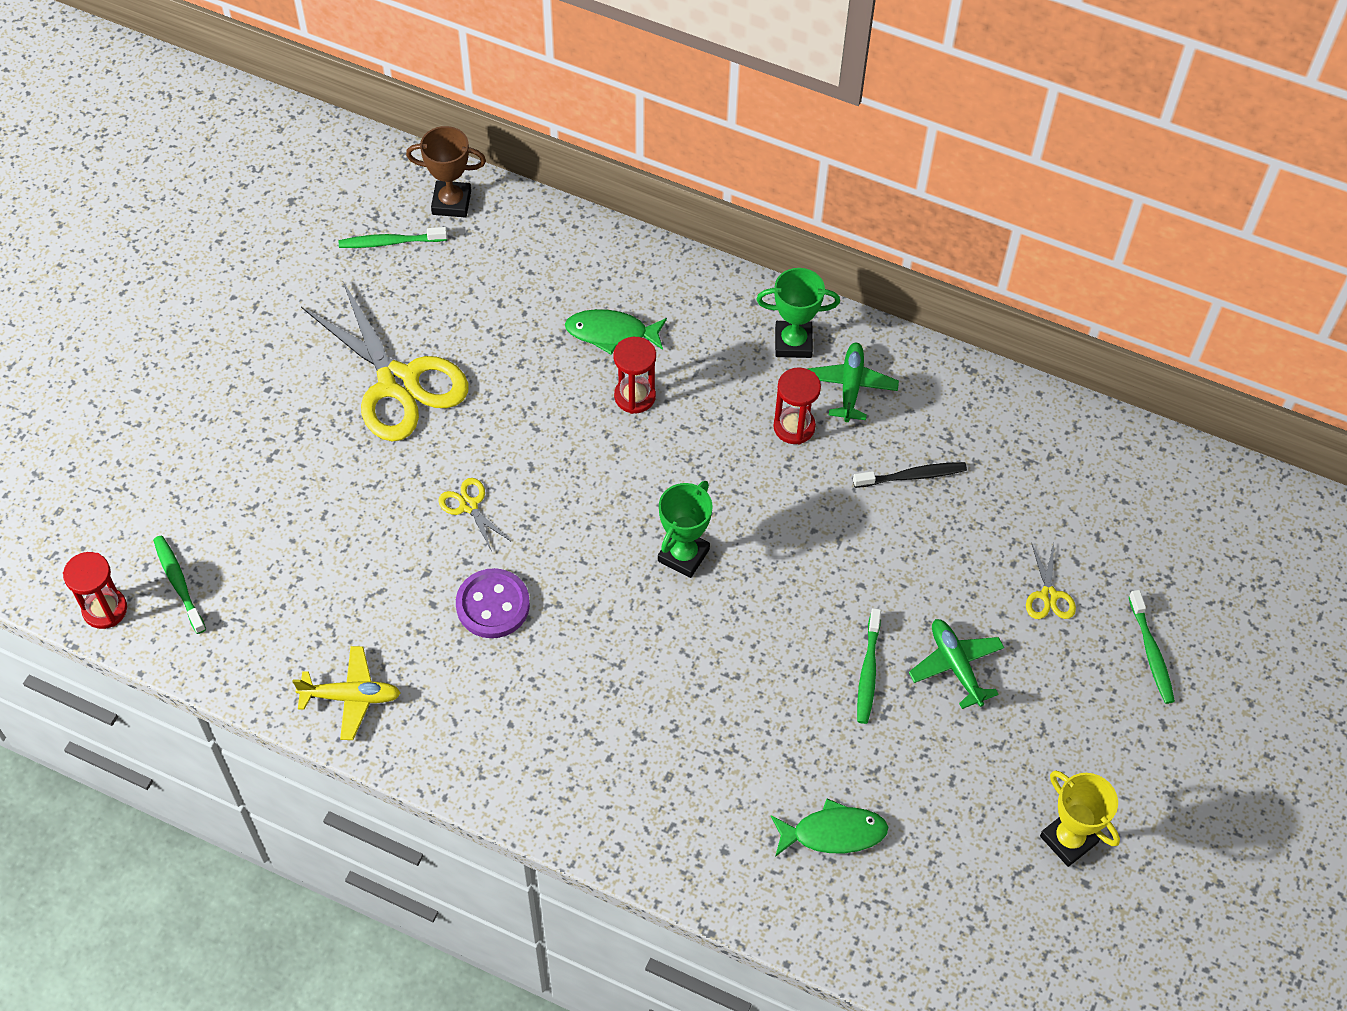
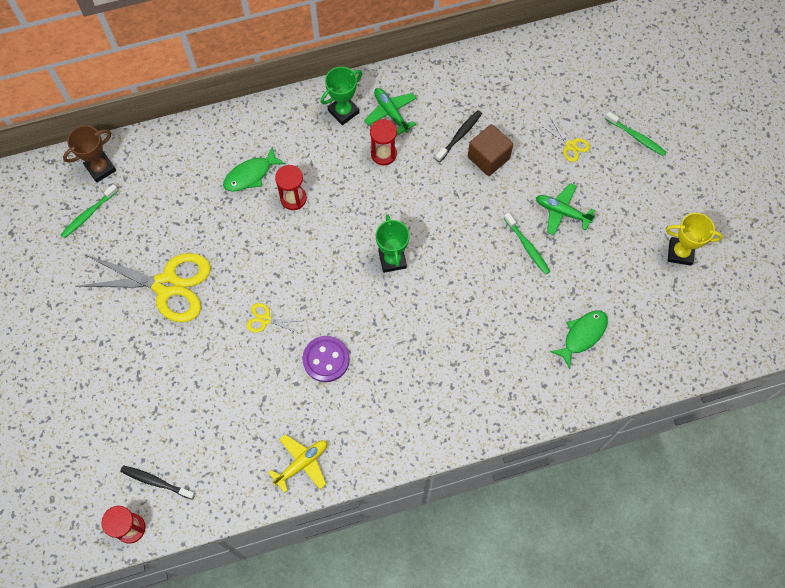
camera: 40 degrees left, 10 degrees up
green toothbrush [153,535,206,634] -> black toothbrush [120,465,195,500]
none -> brown cube [468,124,513,176]

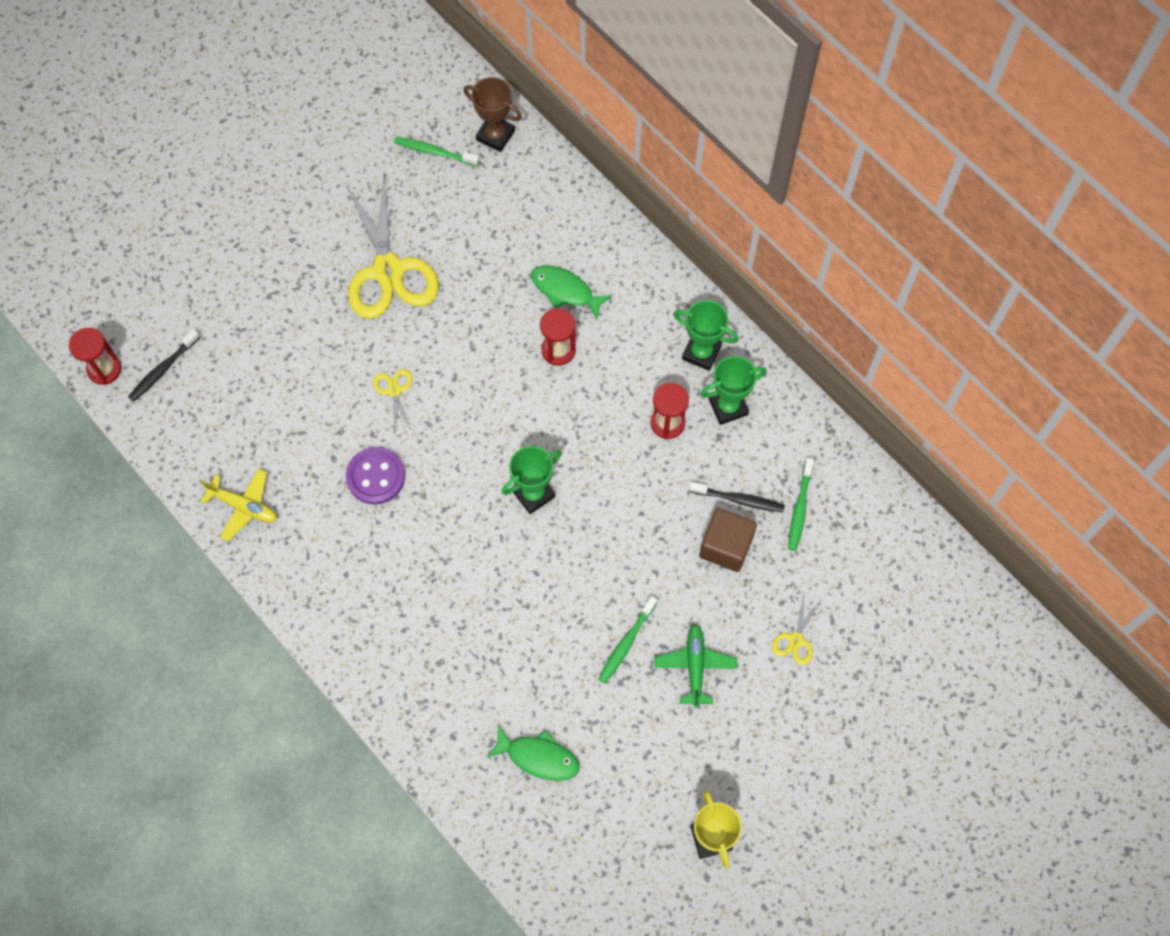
camera: 65 degrees right, 0 degrees up
black toothbrush [120,465,195,500] -> black toothbrush turned 135 degrees counterclockwise [128,329,200,402]
green plane [364,88,417,136] -> green trophy [700,356,767,425]
green toothbrush [605,111,667,156] -> green toothbrush moved to [788,458,814,551]

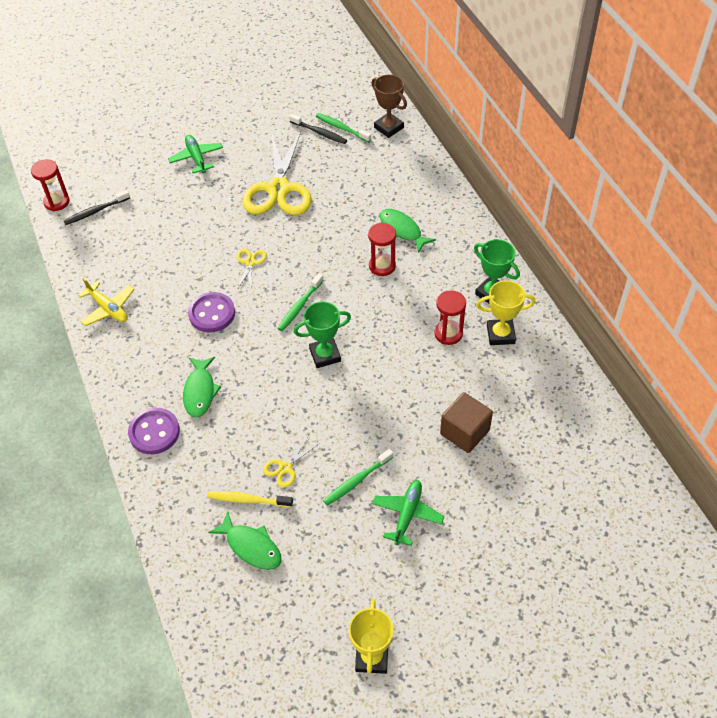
camera: 20 degrees right, 15 degrees down
black toothbrush [689,482,785,512] -> black toothbrush moved to [289,114,347,144]
green trophy [700,356,767,425] -> yellow trophy [476,280,535,345]
yellow scissors [772,595,821,665] -> yellow scissors moved to [263,436,320,488]
green toothbrush [788,458,814,551] -> green toothbrush moved to [277,273,324,331]
none -> purple button [128,408,180,454]
none -> green plane [168,135,223,173]
none -> green fish [183,357,221,418]
none -> yellow toothbrush [207,491,293,507]

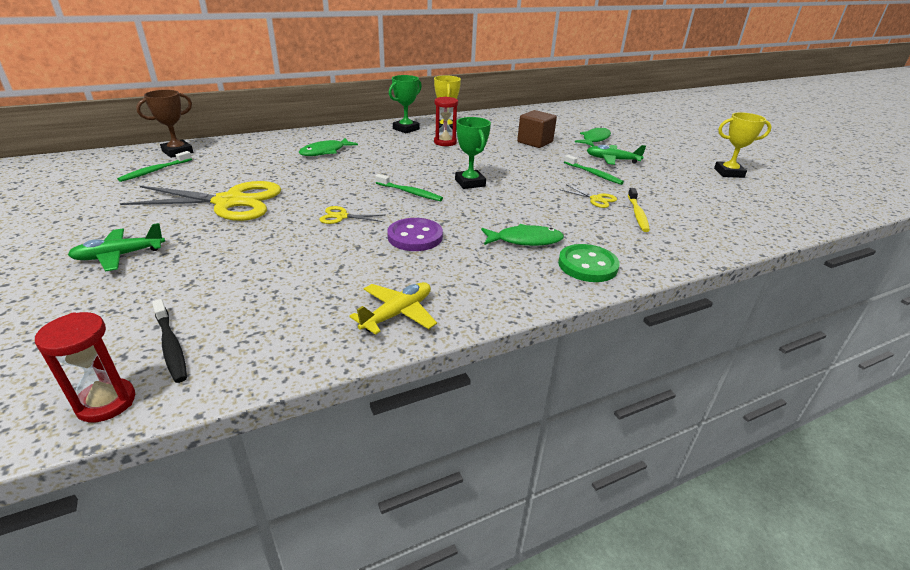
camera: 95 degrees left, 20 degrees down
purple button [128,408,180,454] -> green button [558,244,620,282]
green fish [208,512,282,570] -> green fish moved to [575,127,611,146]
black toothbrush [289,114,347,144] -> none
red hourglass [368,222,396,276] -> none

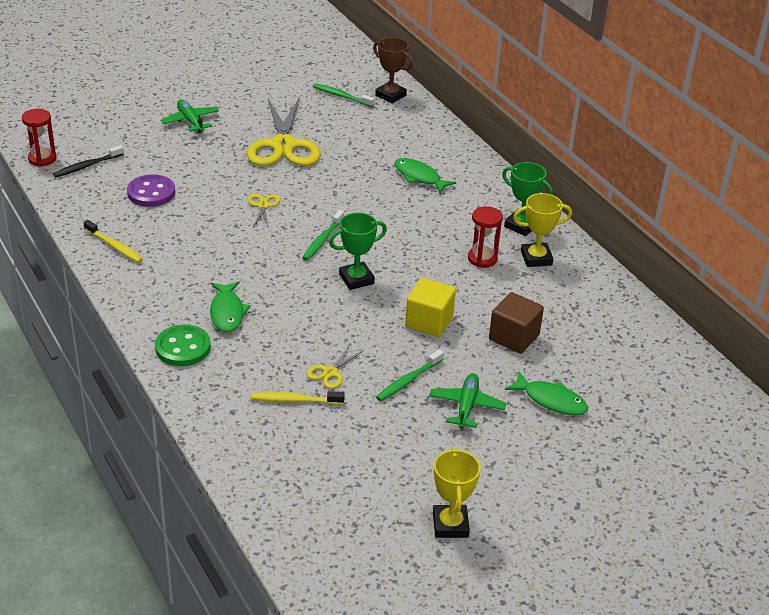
camera: 85 degrees right, 5 degrees up
yellow plane [349,282,437,335] -> yellow toothbrush [84,220,143,263]
purple button [387,218,443,251] -> purple button moved to [127,174,175,207]
none -> yellow cube [405,278,456,337]

